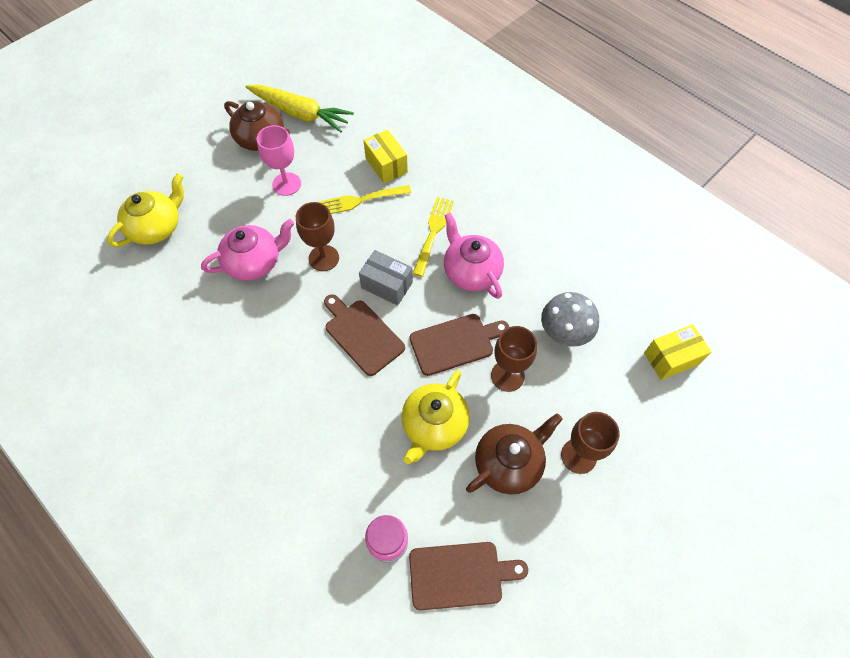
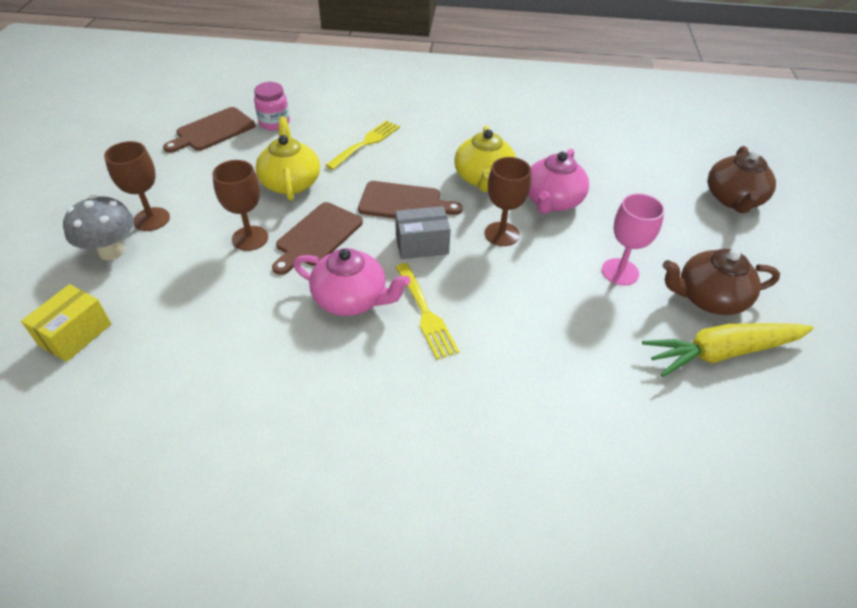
camera: 140 degrees right, 15 degrees down
yellow teapot [107,173,184,247] -> yellow teapot moved to [454,125,516,192]
yellow fork [318,185,411,214] -> yellow fork moved to [325,120,400,170]
yellow box [363,129,408,183] -> none
brown teapot [466,413,563,495] -> brown teapot moved to [708,146,776,214]
grey mushroom [541,292,599,347] -> grey mushroom moved to [63,195,134,260]

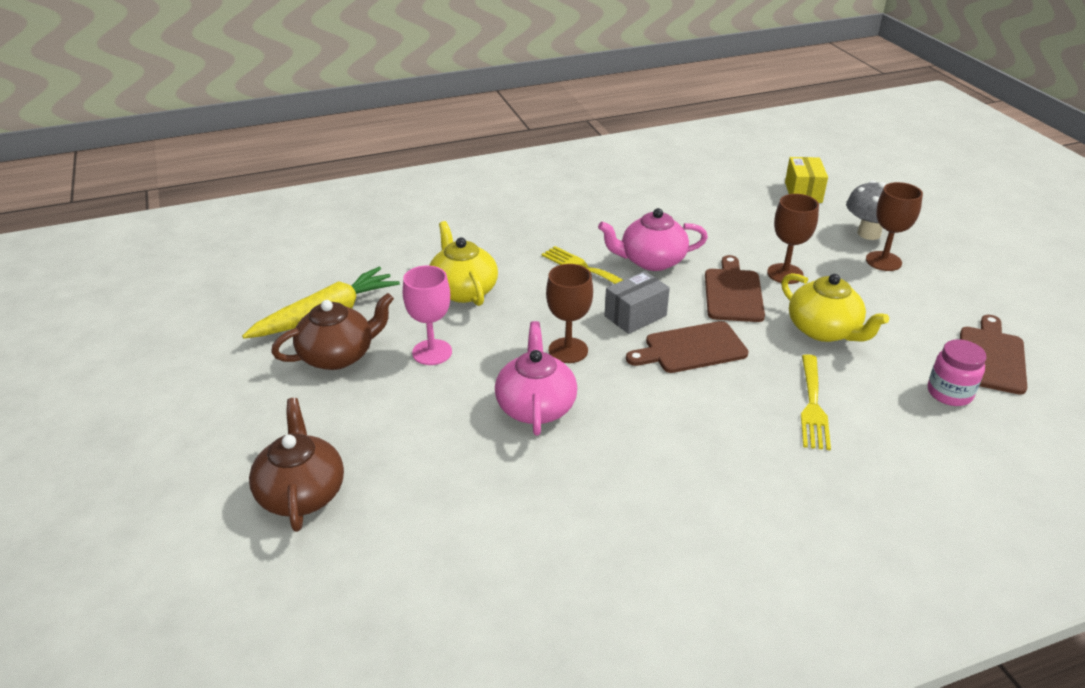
camera: 155 degrees right, 10 degrees down
yellow teapot [454,125,516,192] -> yellow teapot moved to [429,221,498,306]

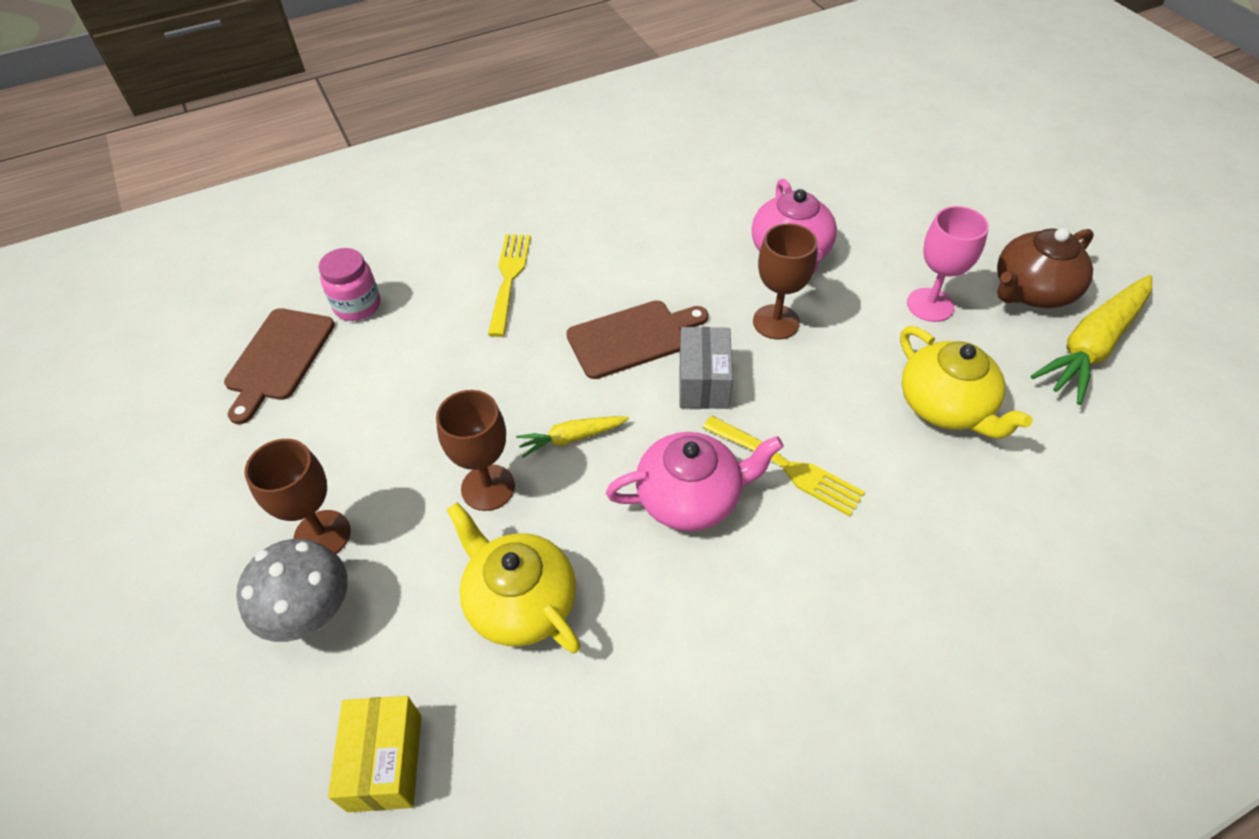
camera: 175 degrees right, 15 degrees up
brown teapot [249,398,344,532] -> none
grey box [605,271,670,334] -> grey box turned 45 degrees counterclockwise [680,327,733,409]
brown cutting board [705,255,765,322] -> yellow carrot [516,416,629,458]
yellow teapot [781,273,889,342] -> yellow teapot moved to [447,502,581,653]

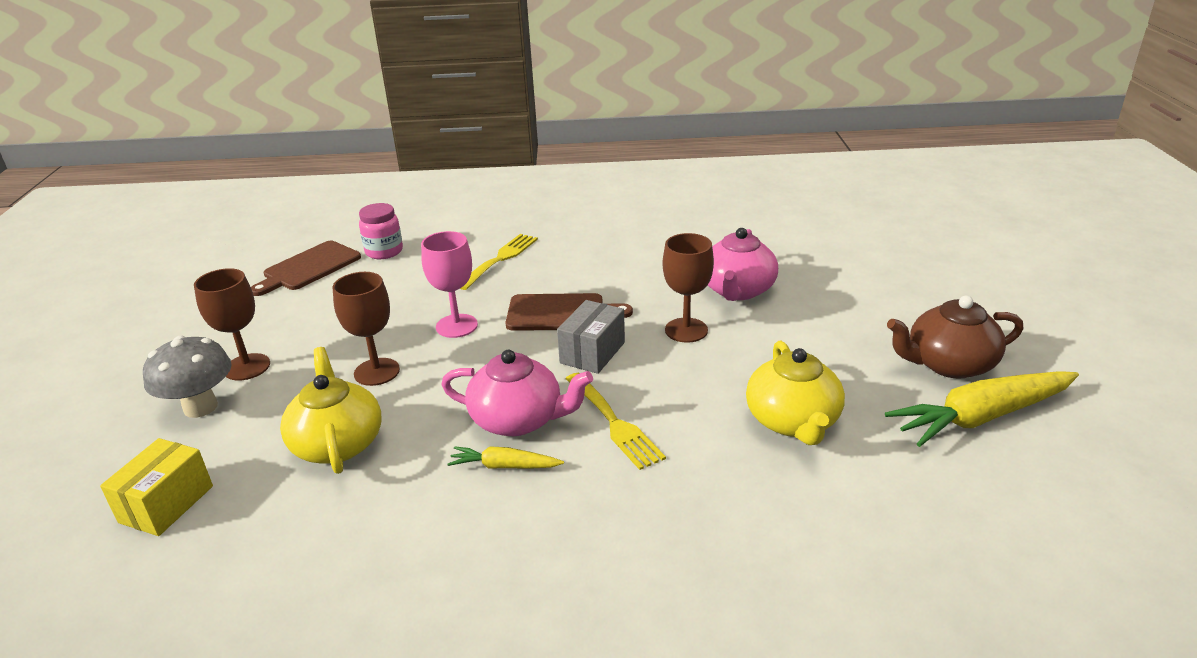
camera: 25 degrees right, 20 degrees down
yellow carrot [516,416,629,458] -> yellow carrot moved to [447,446,564,469]
pink goblet [907,206,989,322] -> pink goblet moved to [421,231,478,338]

